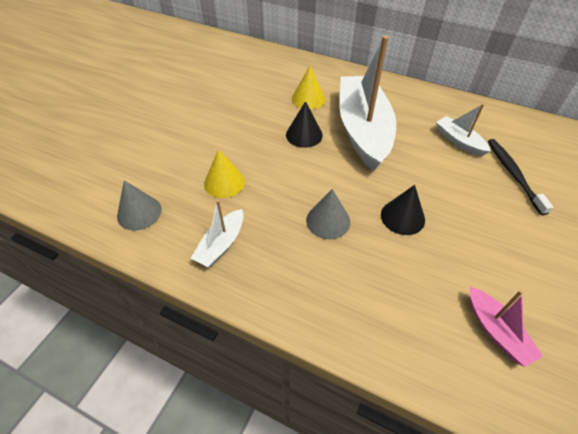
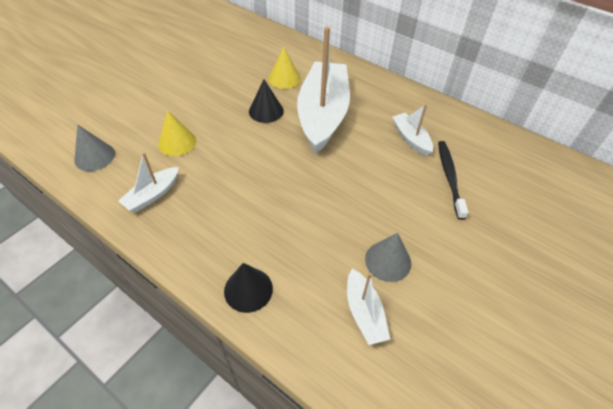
camera: 10 degrees right, 0 degrees up
grey cone [306,189,350,239] -> grey cone moved to [365,233,411,282]
black cone [381,185,425,235] -> black cone moved to [224,263,273,313]
pink boat [470,287,543,367] -> white boat [347,269,390,345]

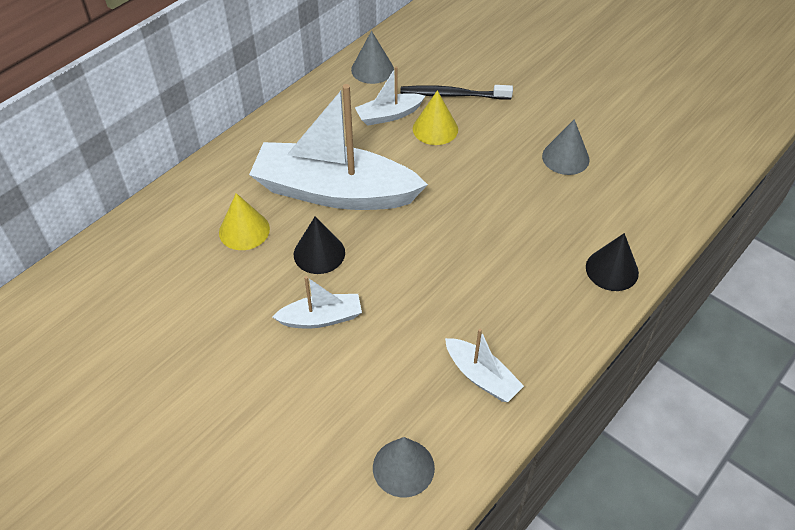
camera: 85 degrees left, 0 degrees up
yellow cone [158,110,196,156] -> yellow cone moved to [413,90,458,145]
white boat [347,269,390,345] -> white boat moved to [272,276,362,329]
none -> grey cone [351,31,394,84]

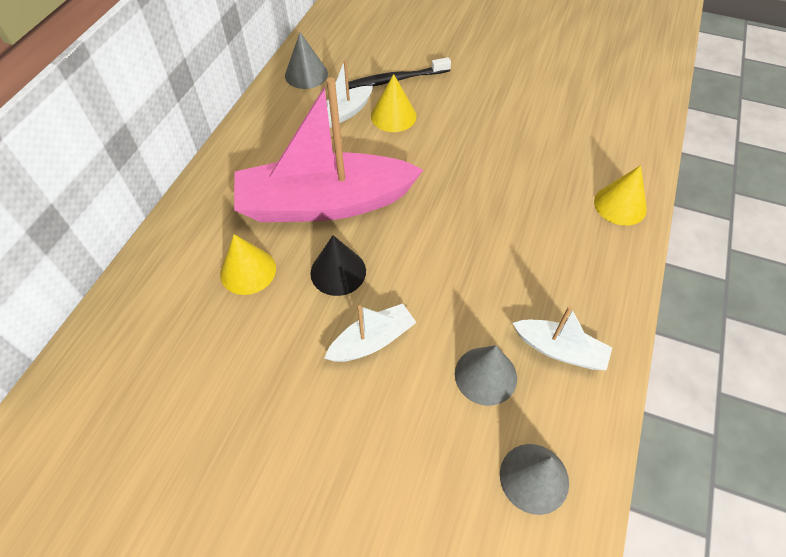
camera: 20 degrees left, 5 degrees up
white boat [249,84,428,210] -> pink boat [234,77,423,222]
grey cone [542,119,590,175] -> grey cone moved to [455,345,517,406]
black cone [586,233,639,291] -> yellow cone [594,165,647,226]

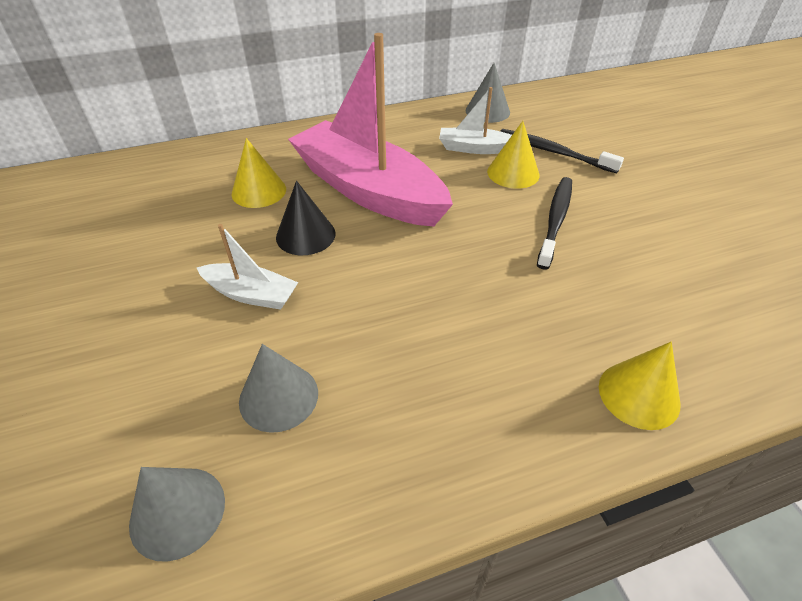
camera: 50 degrees right, 10 degrees down
white boat [513,306,612,370] -> none
none -> black toothbrush [537,177,572,270]

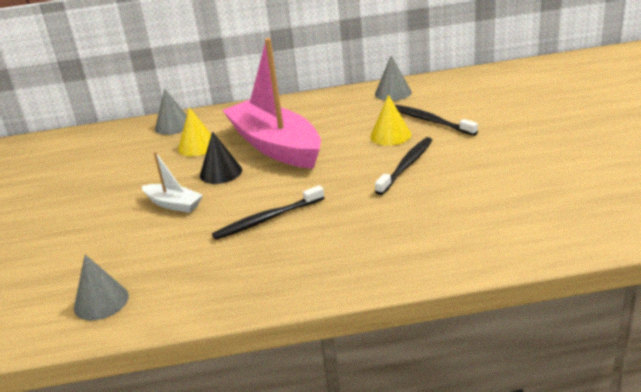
camera: 15 degrees right, 15 degrees down
grey cone [239,344,318,433] -> grey cone moved to [155,88,187,135]
white boat [439,87,512,154] -> none
yellow cone [599,342,680,430] -> none
none -> black toothbrush [212,185,324,240]

